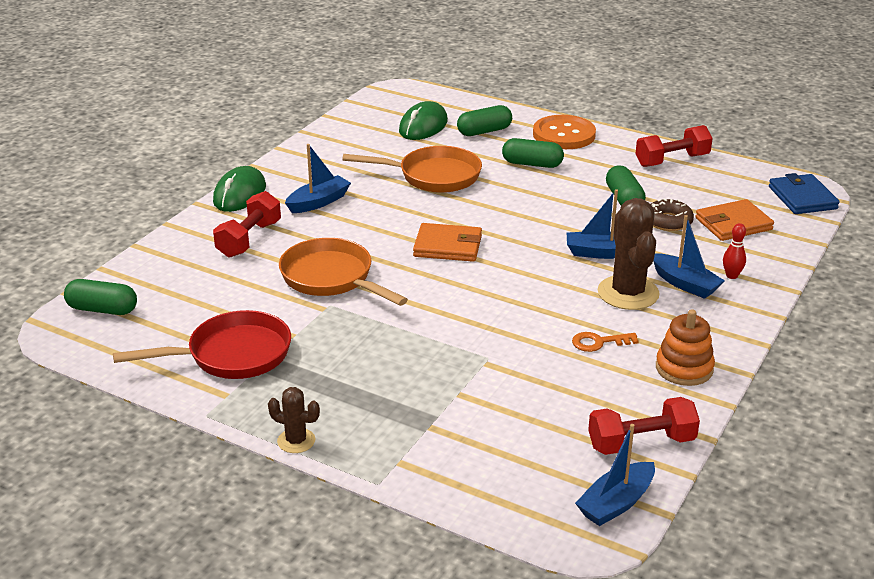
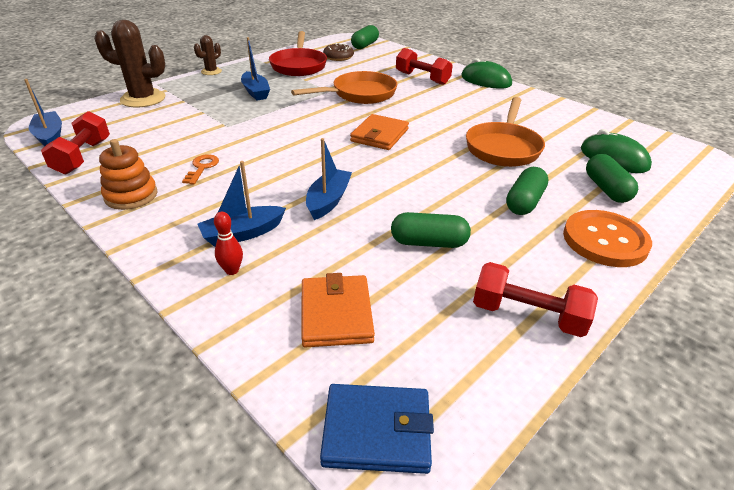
camera: 105 degrees right, 5 degrees up
blue boat [285,144,351,213] -> blue boat moved to [241,37,270,100]
brown cactus [598,198,660,310] -> brown cactus moved to [94,20,165,107]
red dumbbell [635,125,713,167] -> red dumbbell turned 60 degrees counterclockwise [473,262,598,337]
brown donut [651,199,694,231] -> brown donut moved to [323,43,354,61]

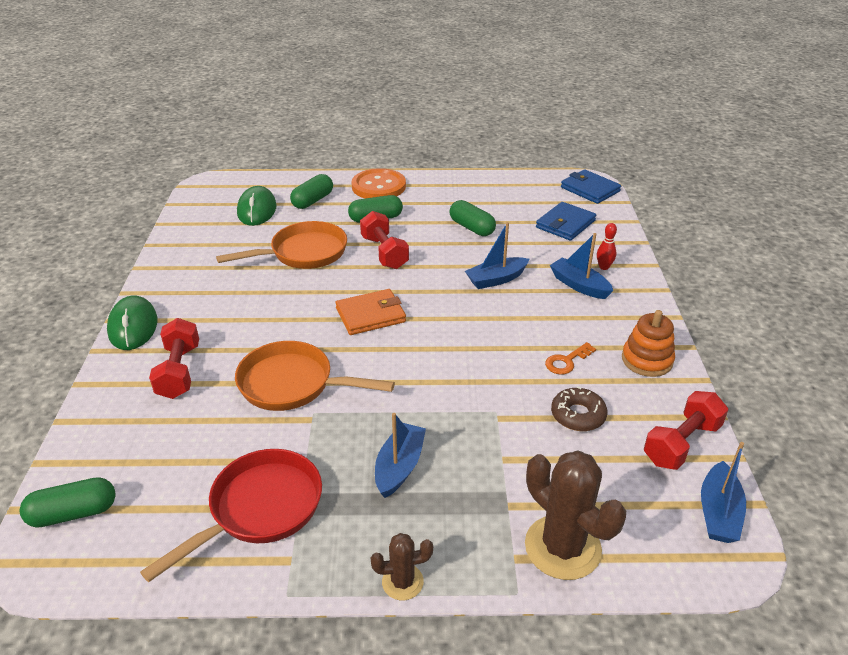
camera: 135 degrees left, 0 degrees up
blue boat [197,161,286,247] -> blue boat turned 150 degrees counterclockwise [550,233,613,299]
orange wallet [301,273,375,347] -> blue wallet [536,202,596,241]
brown donut [323,43,354,61] -> brown donut moved to [551,386,607,431]
red dumbbell [473,262,598,337] -> red dumbbell moved to [360,211,409,269]

